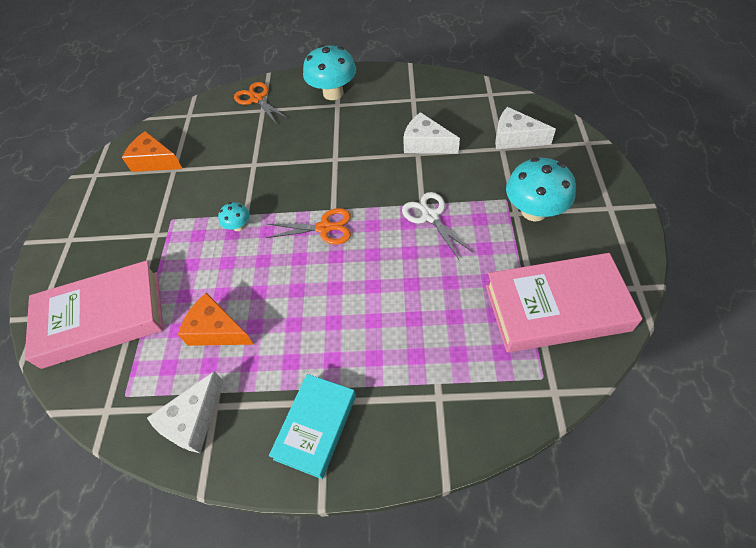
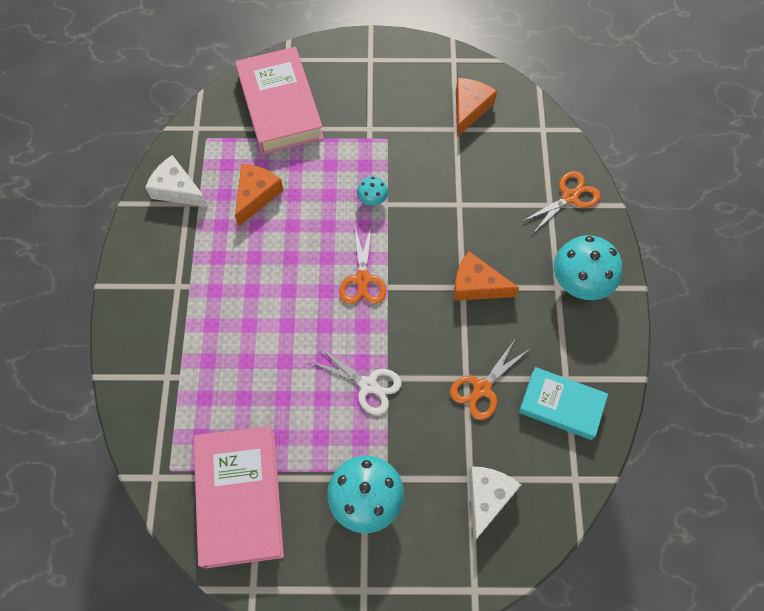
camera: 85 degrees right, 10 degrees up
turquoise book [269,374,356,479] -> turquoise book moved to [519,367,608,440]
white scissors [402,192,473,259] -> white scissors turned 60 degrees clockwise [309,347,402,415]
white cheese [403,112,460,154] -> orange scissors [450,338,528,420]
none -> orange cheese [454,251,519,301]

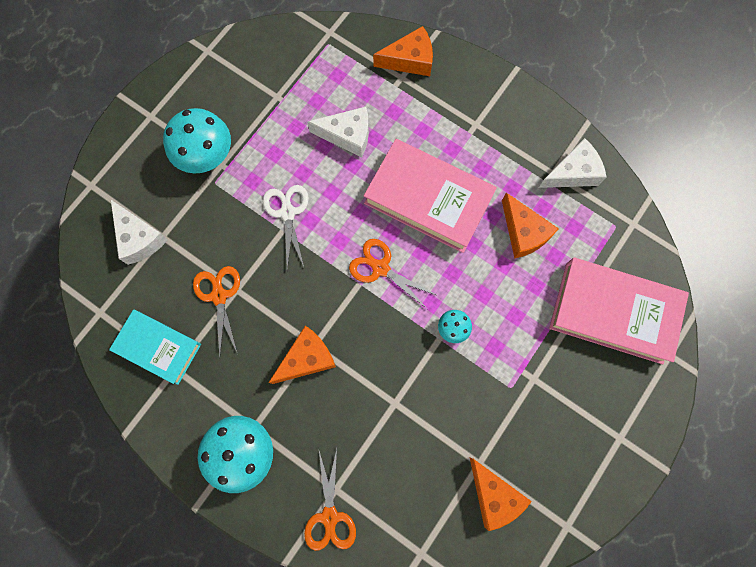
camera: 125 degrees right, 10 degrees up
pink book [194,426,284,568] -> pink book moved to [364,139,497,253]
white scissors [309,347,402,415] -> white scissors turned 105 degrees clockwise [263,185,309,269]
turquoise book [519,367,608,440] -> turquoise book turned 60 degrees clockwise [109,310,201,385]
none -> white cheese [307,107,369,158]
none -> orange cheese [373,26,433,76]

